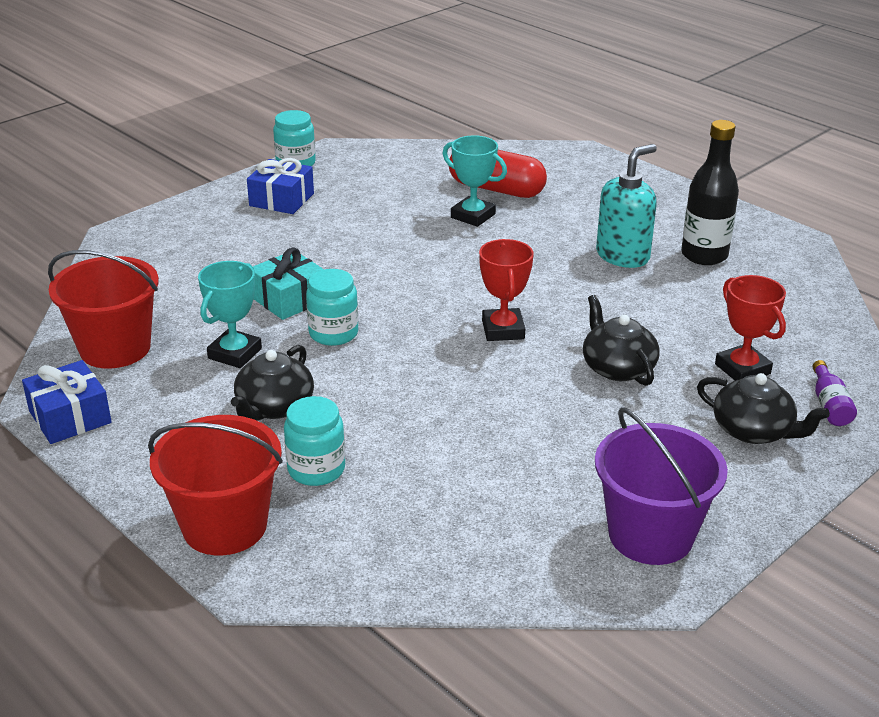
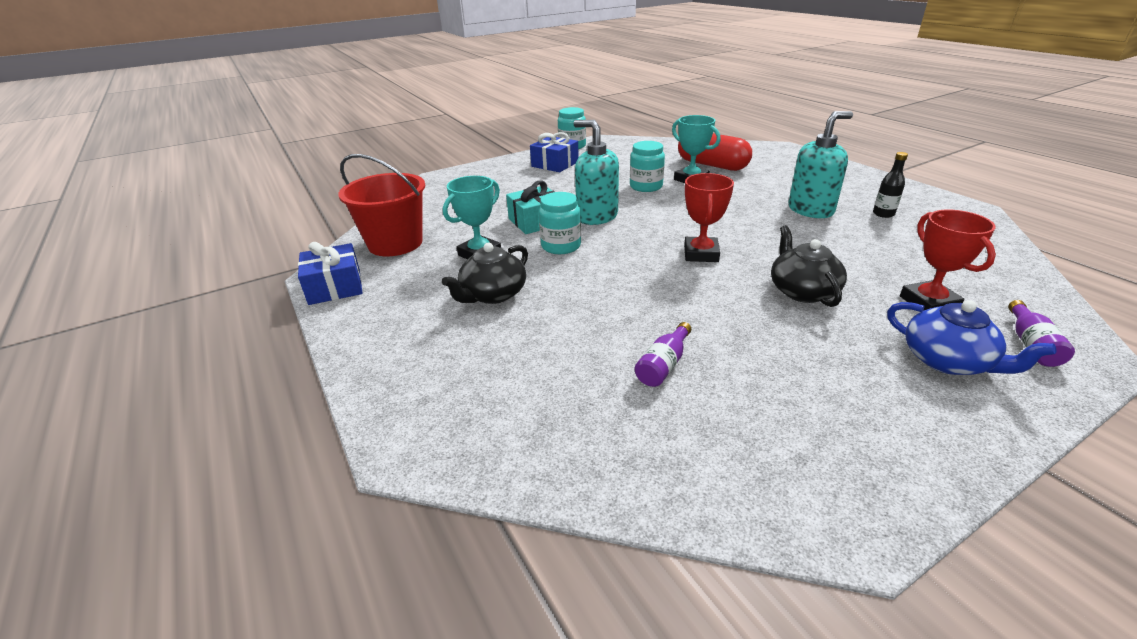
camera: 15 degrees right, 0 degrees up
red bucket [148,415,283,555] -> none
turquoise jar [284,396,345,486] -> turquoise jar moved to [630,141,665,192]
purple bucket [595,407,728,565] -> none
black bottle [681,120,739,265] -> black bottle [873,152,908,218], size x0.52
black teapot [697,373,830,444] -> blue teapot [887,300,1056,375]
none -> turquoise soap dispenser [574,120,619,225]
none -> purple bottle [635,322,691,387]

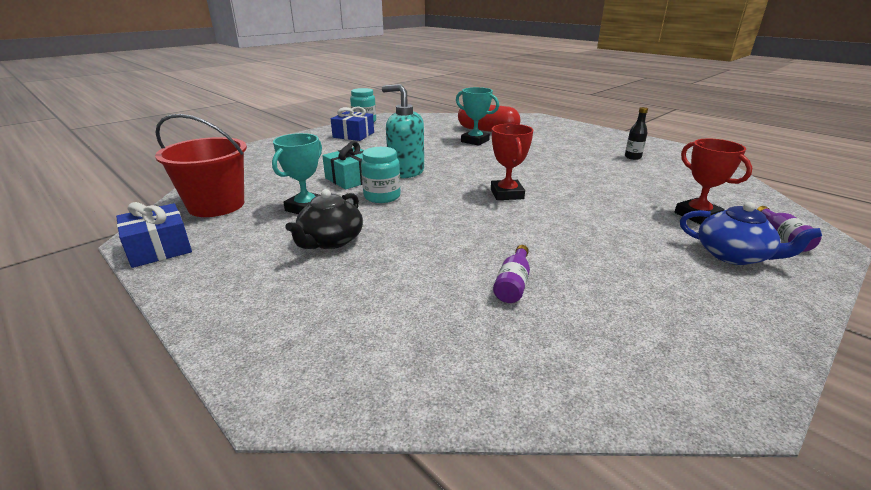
camera: 15 degrees left, 5 degrees down
turquoise jar [630,141,665,192] -> none
black teapot [771,225,847,307] -> none
turquoise soap dispenser [788,111,853,218] -> none

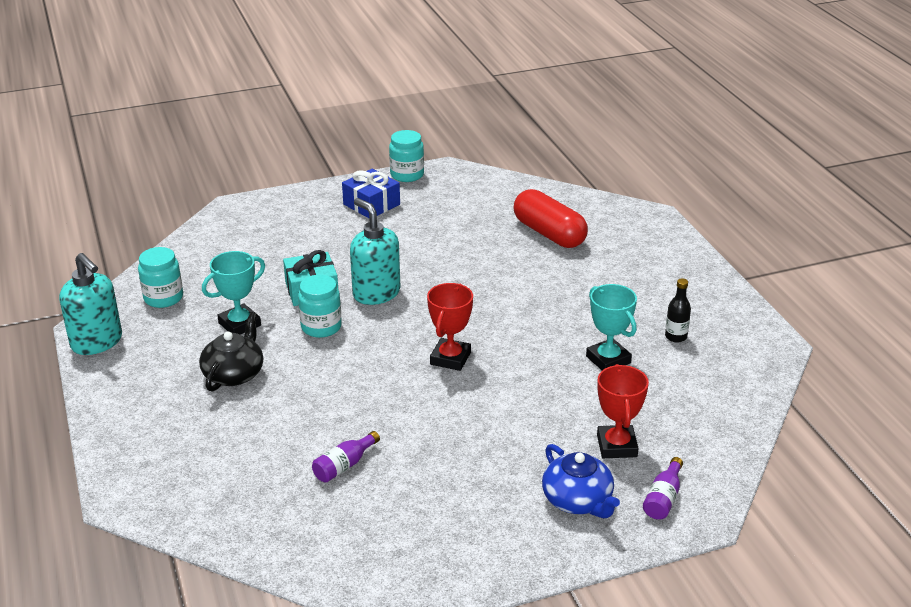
camera: 25 degrees right, 5 degrees up
blue gift [116,202,192,268] -> turquoise soap dispenser [59,253,122,355]
red bucket [155,114,247,217] -> turquoise jar [138,247,183,308]
black teapot [286,189,363,249] -> black teapot turned 150 degrees clockwise [199,312,263,391]
turquoise trophy [456,87,499,146] -> turquoise trophy moved to [586,284,637,370]

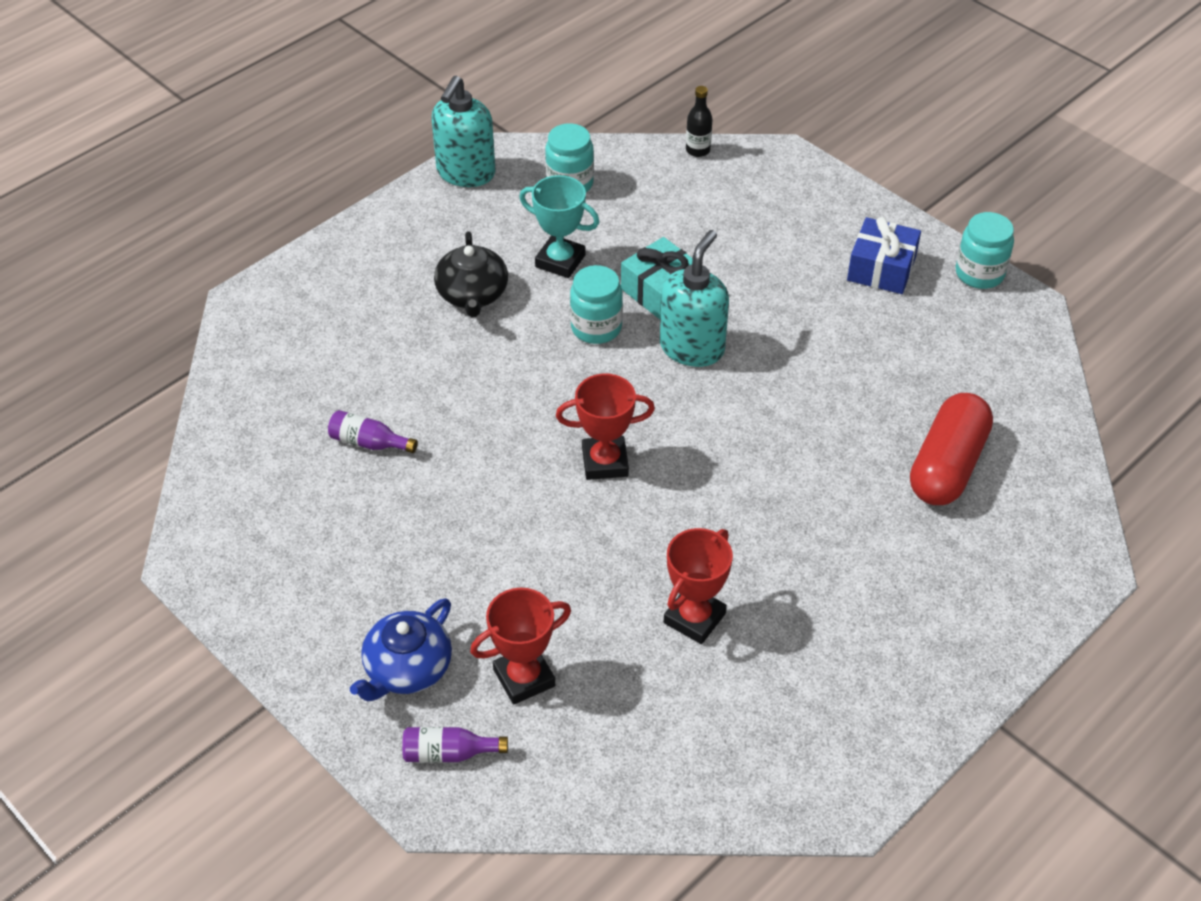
camera: 65 degrees right, 15 degrees up
black teapot [199,312,263,391] -> black teapot turned 90 degrees clockwise [434,231,508,317]
turquoise trophy [586,284,637,370] -> red trophy [664,528,733,644]
black bottle [665,278,691,342] -> black bottle moved to [686,86,712,157]

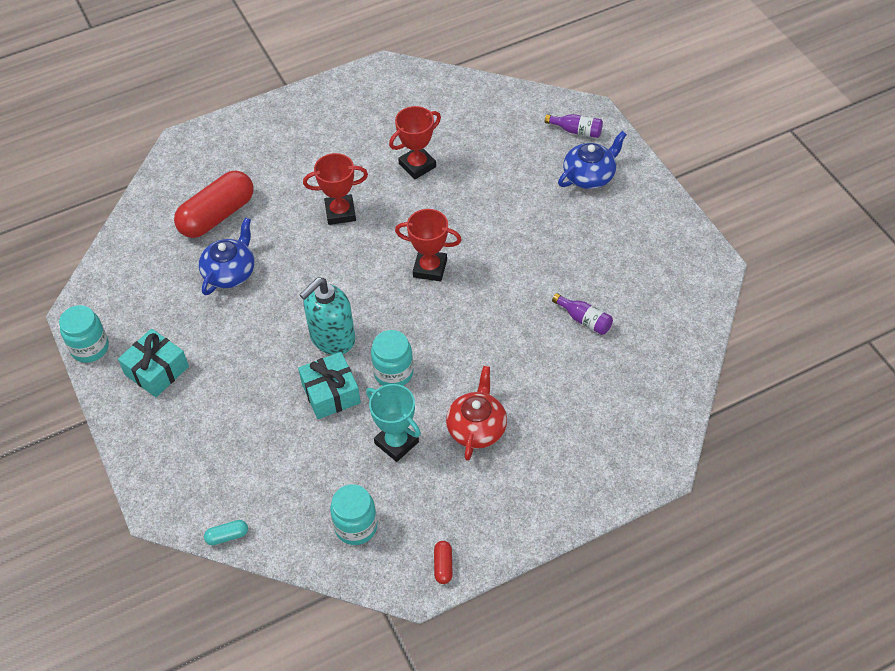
camera: 160 degrees left, 5 degrees up
turquoise soap dispenser [432,76,495,187] -> red capsule [434,541,453,584]
black teapot [434,231,508,317] -> red teapot [446,366,507,461]
red trophy [470,588,571,705] -> red trophy moved to [303,153,368,225]
black bottle [686,86,712,157] -> turquoise capsule [204,520,248,545]
blue gift [847,217,921,294] -> turquoise gift [118,329,189,397]
none -> blue teapot [199,218,254,295]

